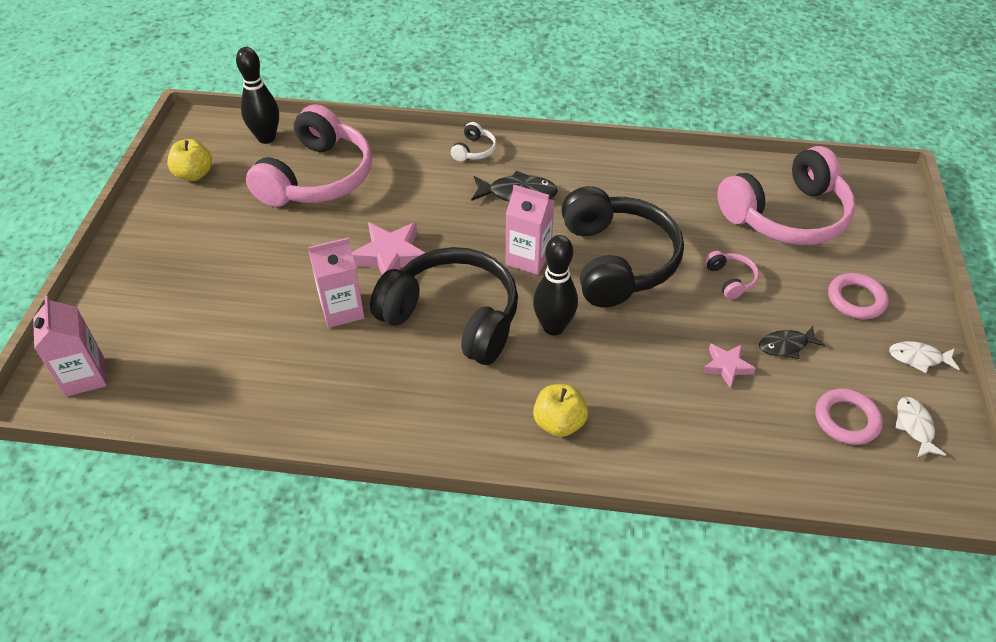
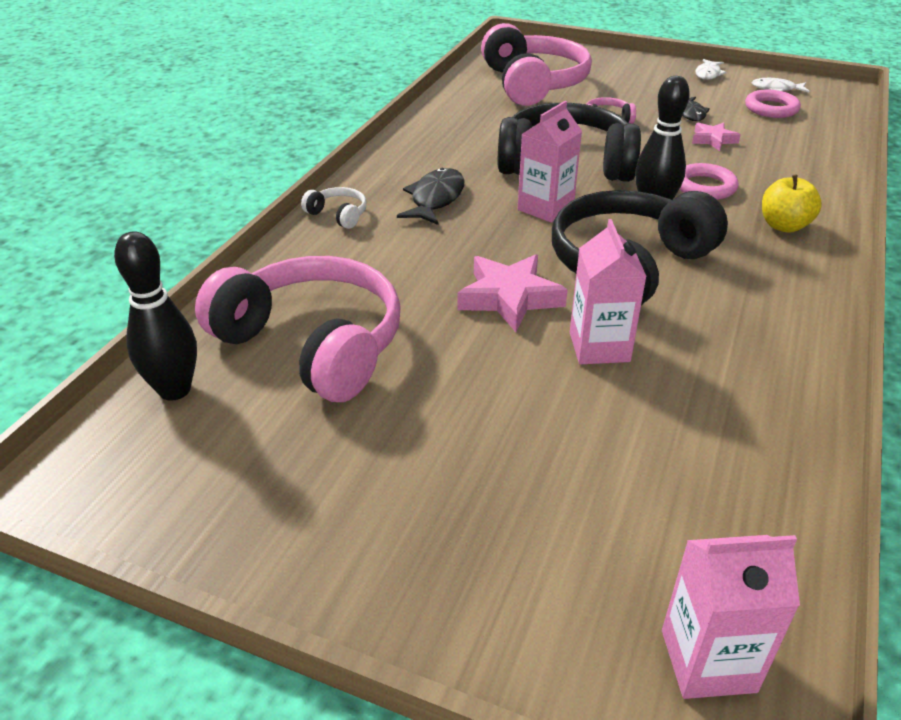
camera: 75 degrees left, 10 degrees down
yellow apple [167,139,212,181] -> none
pink ring [828,273,889,319] -> pink ring moved to [679,163,738,200]

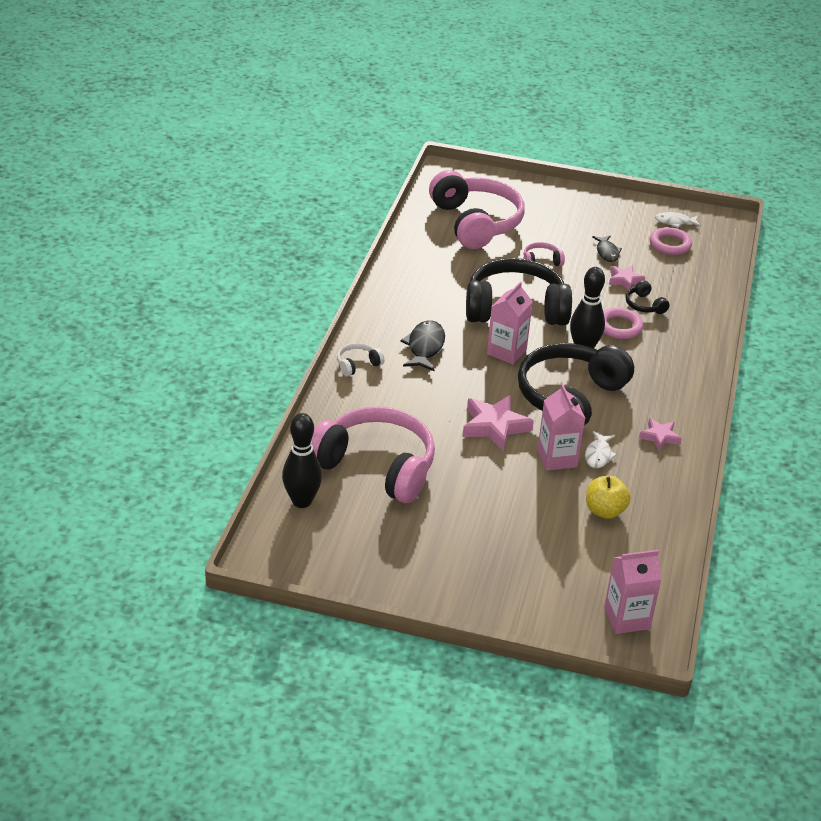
camera: 10 degrees left, 0 degrees up
white headphones [301,187,367,229] -> white headphones turned 60 degrees counterclockwise [337,343,385,377]
white fish [695,59,727,80] -> white fish moved to [585,431,617,468]
yellow apple [762,175,822,233] -> yellow apple moved to [586,476,631,519]
none -> black headphones [626,280,670,314]
none -> pink star [639,418,682,451]

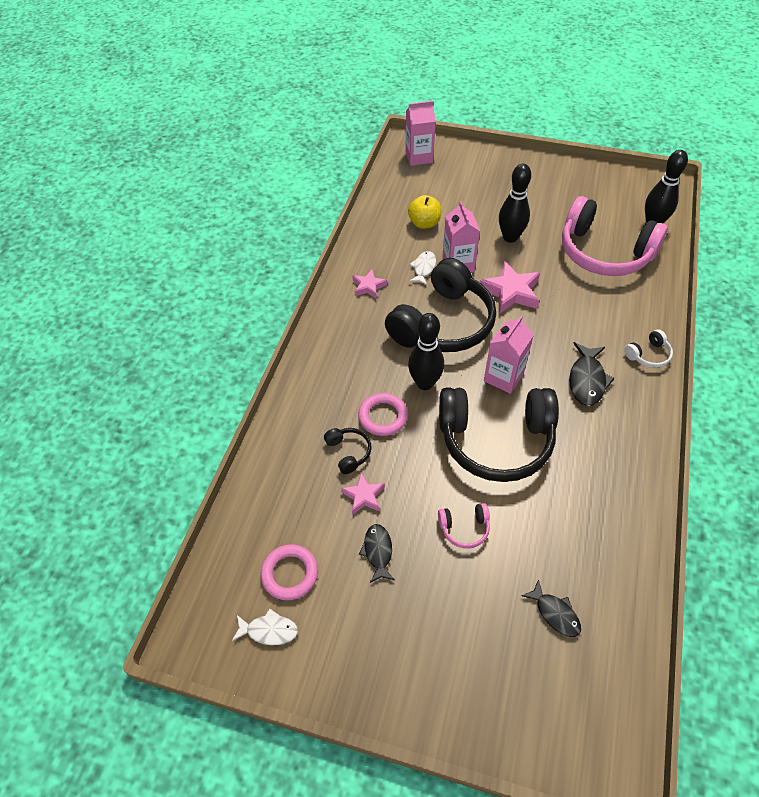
camera: 175 degrees left, 15 degrees up
pink headphones [429,170,525,249] -> black fish [521,579,581,637]
none -> black bowling pin [499,164,531,243]

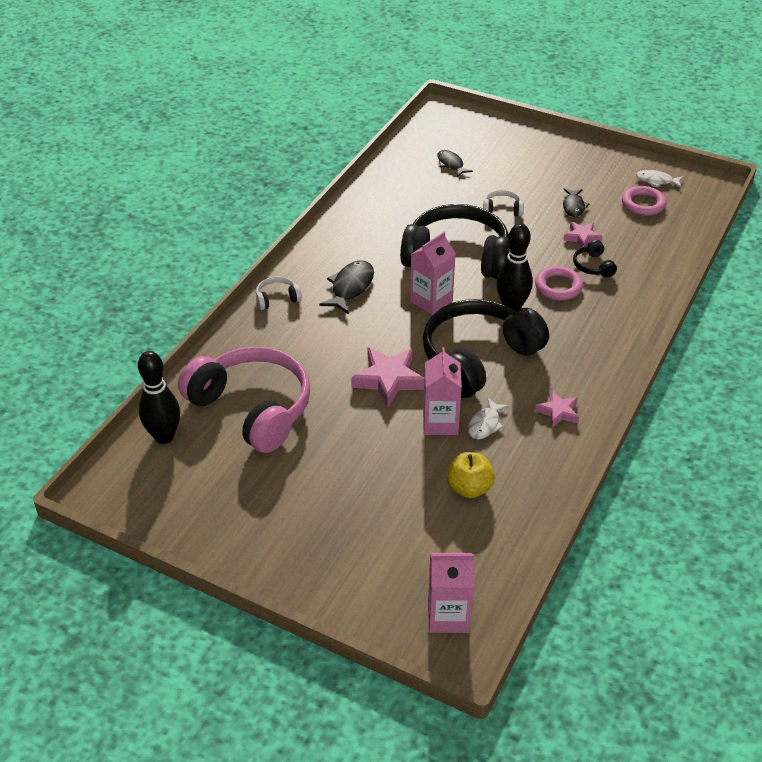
camera: 170 degrees left, 10 degrees down
pink headphones [438,503,490,548] -> white headphones [483,190,524,217]
black bowling pin [499,164,531,243] -> none

